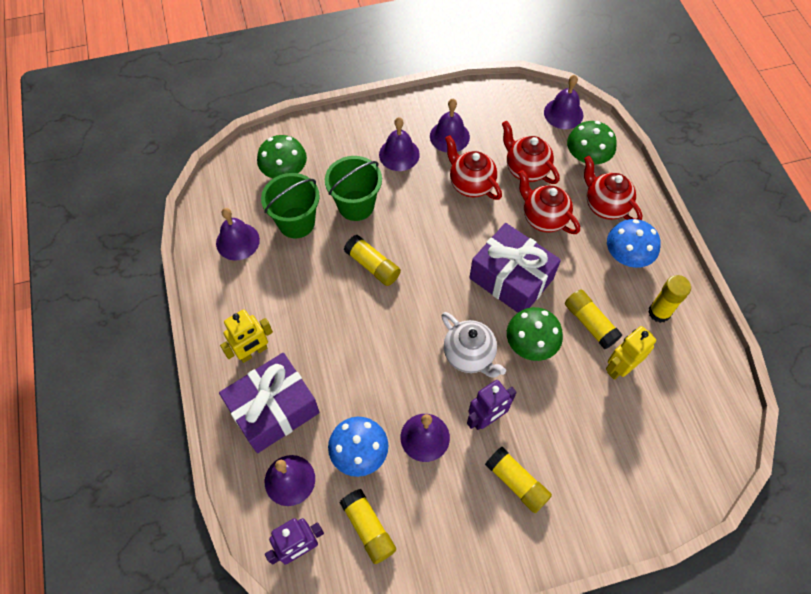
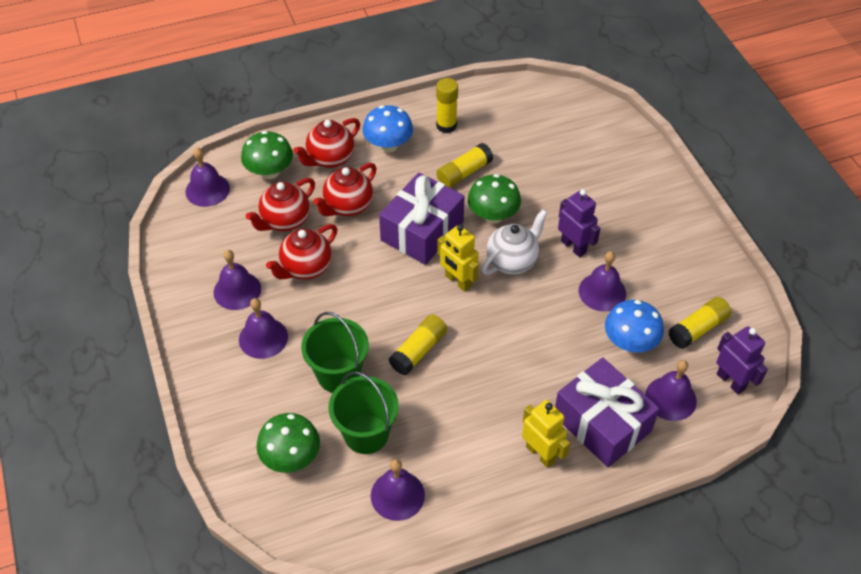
camera: 95 degrees left, 10 degrees down
yellow glue stick [485,447,552,513] -> none
yellow robot [606,326,656,380] -> yellow robot moved to [437,224,479,292]

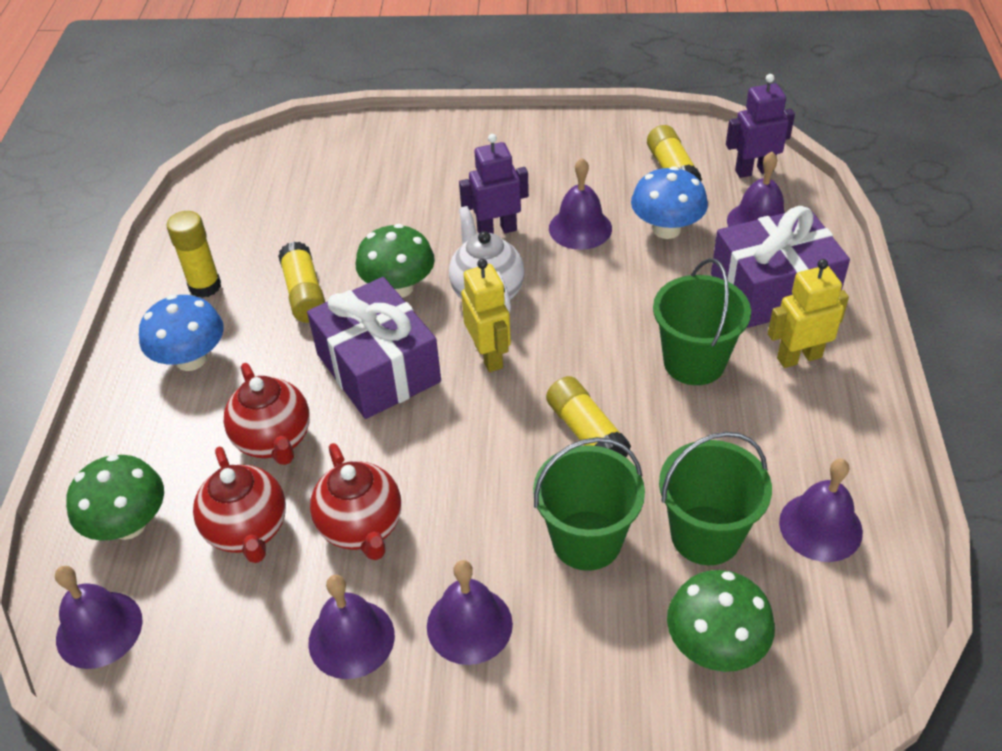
camera: 65 degrees left, 5 degrees down
red teapot [293,118,360,168] -> none
yellow robot [437,224,479,292] -> yellow robot turned 90 degrees counterclockwise [461,259,511,372]
none -> green bucket [653,258,751,385]

